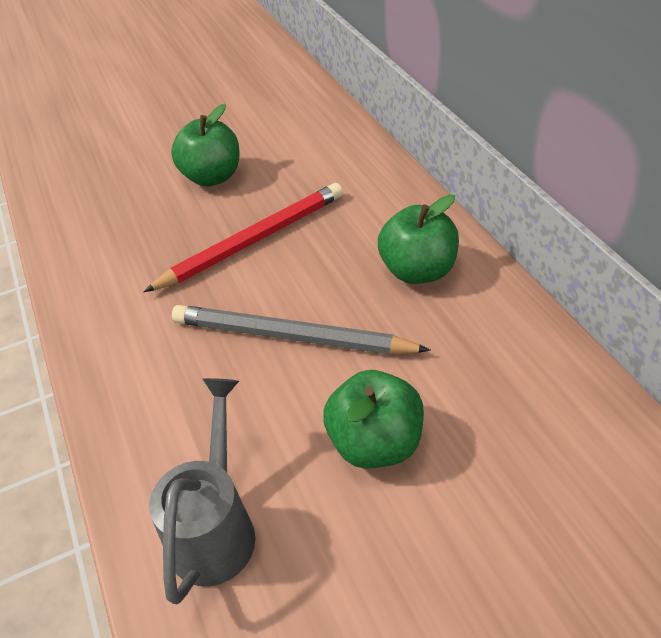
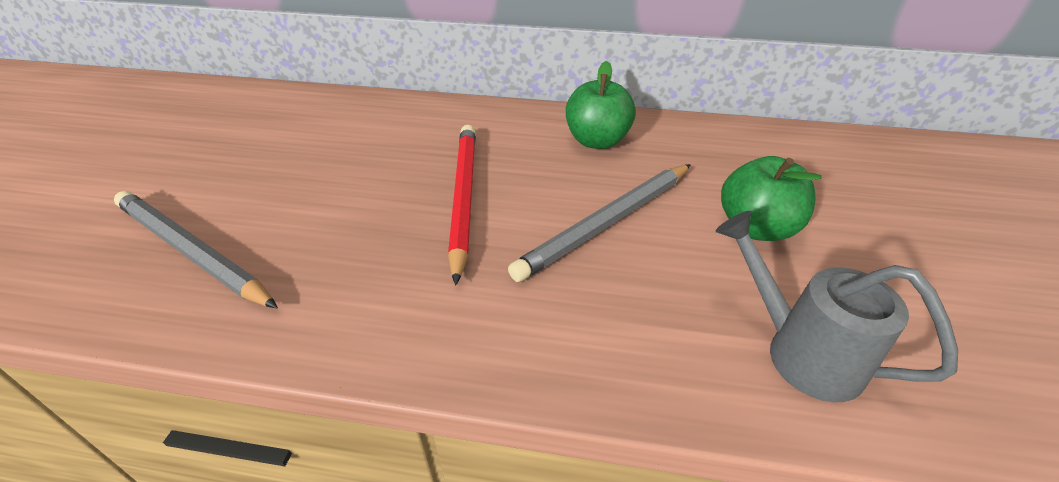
camera: 60 degrees left, 5 degrees down
green apple [171,104,239,187] -> none
none -> grey pencil [114,191,278,308]

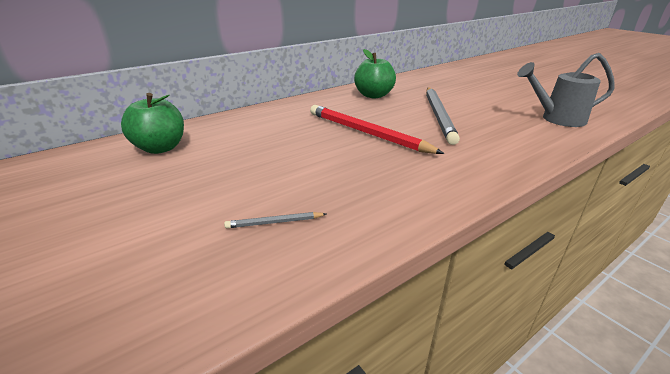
camera: 45 degrees left, 10 degrees down
grey pencil [114,191,278,308] -> grey pencil [224,212,326,228], size x0.42
green apple [721,156,821,241] -> green apple moved to [121,93,184,154]

